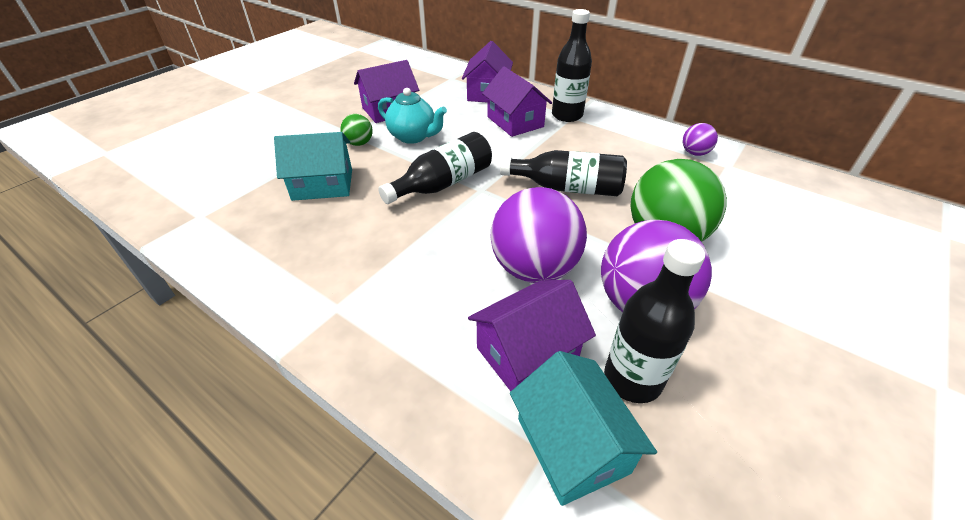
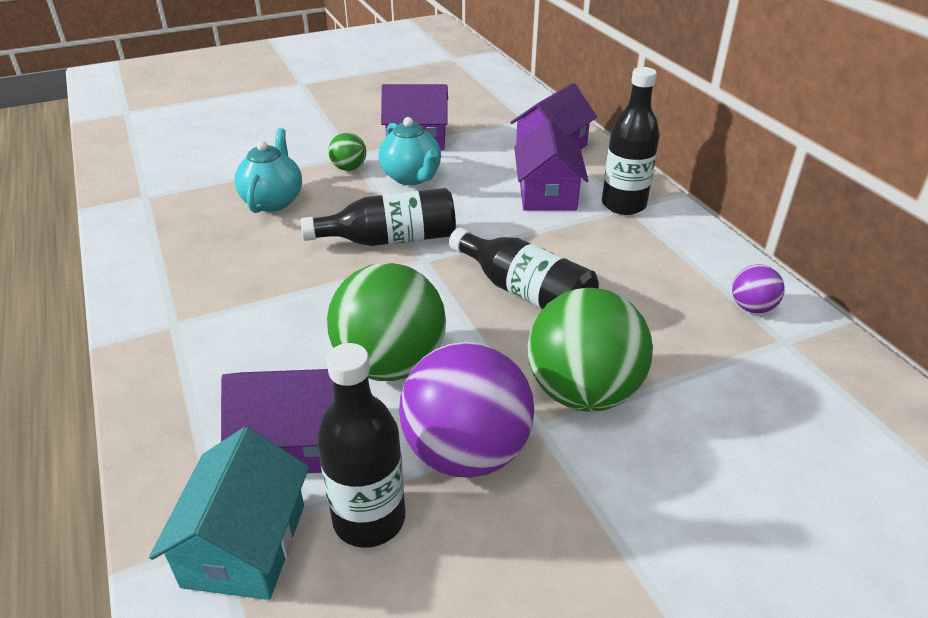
camera: 30 degrees right, 5 degrees down
turquoise house [274,132,352,201] -> turquoise teapot [234,128,302,213]
purple ball [490,187,587,283] -> green ball [327,263,446,381]

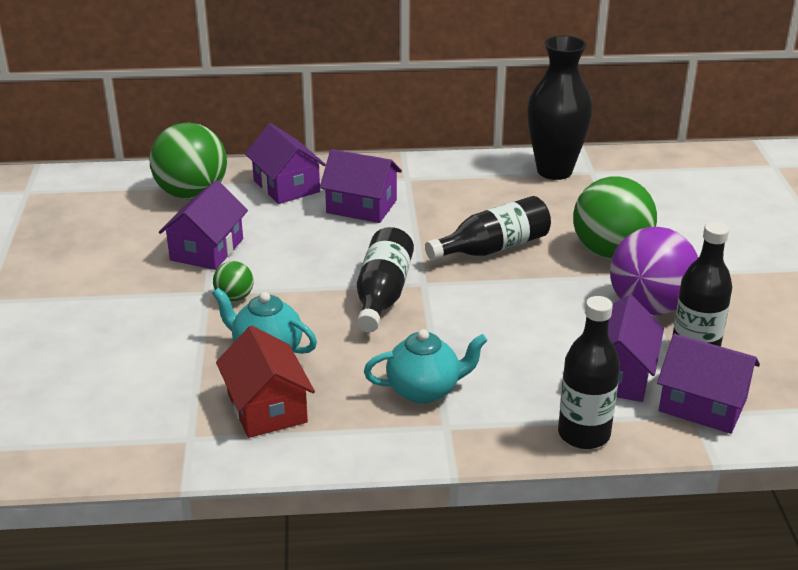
camera: 70 degrees left, 5 degrees down
turquoise house [149,427,309,600] -> purple house [657,334,760,434]
green ball [327,263,446,381] -> green ball moved to [150,122,227,199]
turquoise teapot [379,117,441,185] -> turquoise teapot moved to [364,329,488,404]
black bottle [602,67,660,215] -> black bottle moved to [558,296,620,449]
purple ball [732,264,785,313] -> black vase [527,35,593,180]
none -> red house [216,326,315,438]

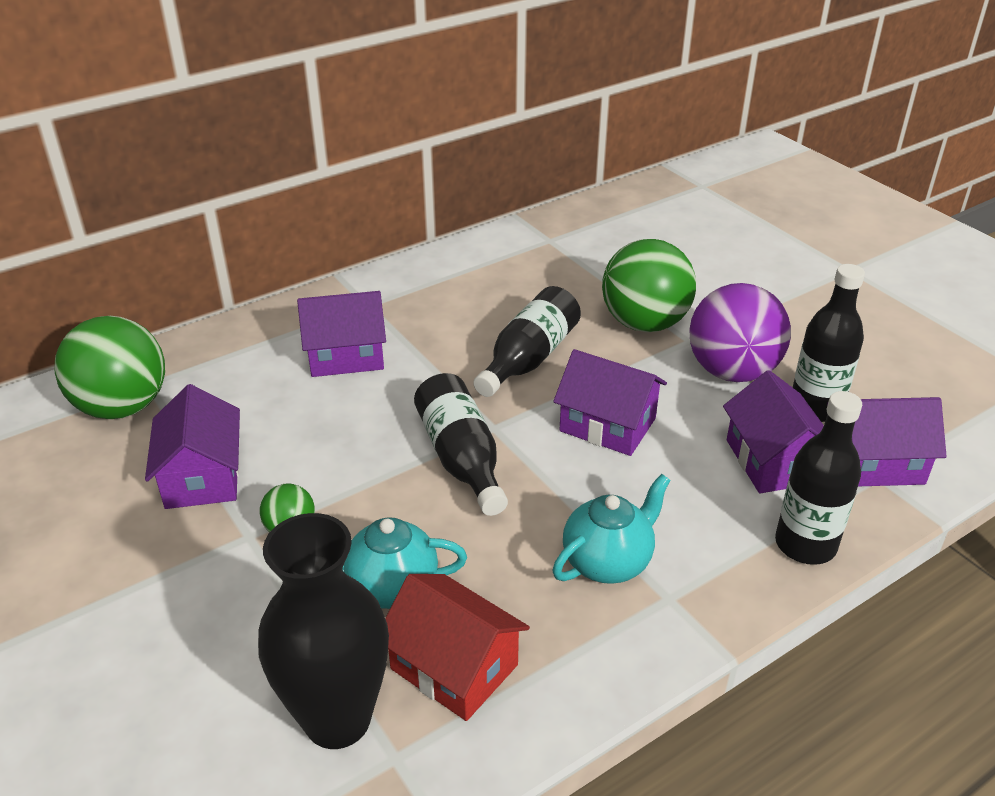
camera: 30 degrees left, 5 degrees up
purple house [245,123,326,204] -> purple house moved to [553,349,667,456]
black vase [527,35,593,180] -> black vase moved to [258,513,389,749]

